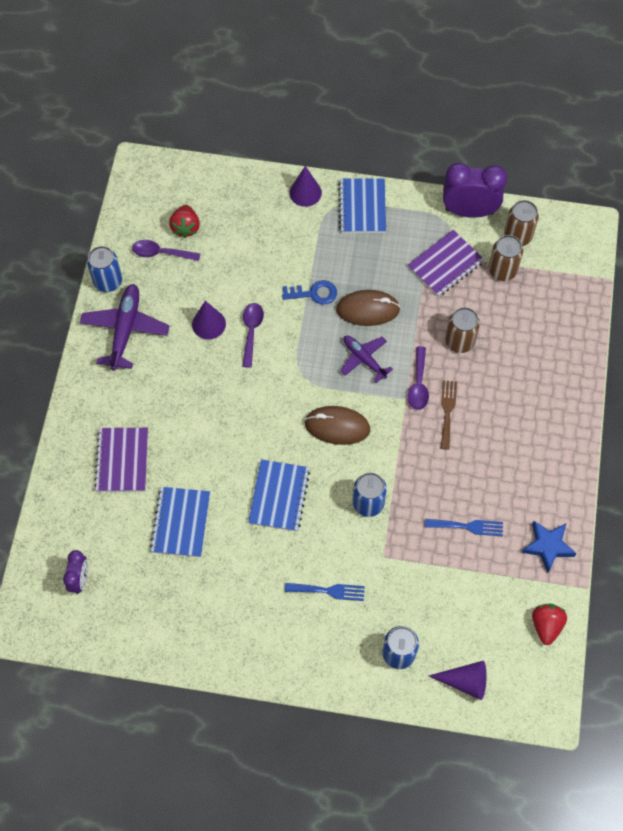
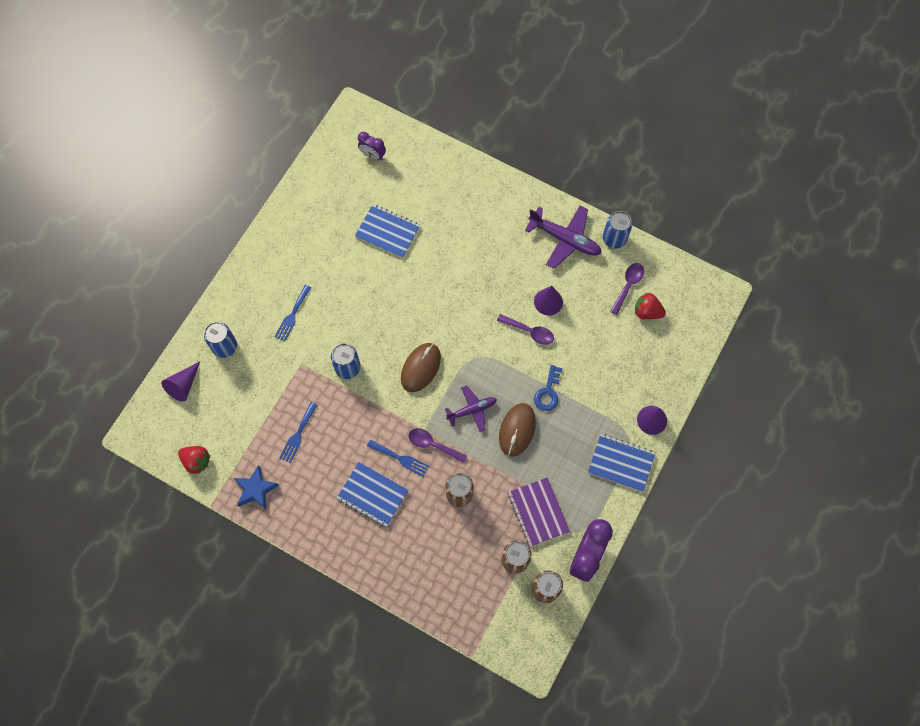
camera: 110 degrees right, 5 degrees up
purple notebook [94,428,148,492] -> none
blue notebook [248,459,310,531] -> blue notebook moved to [337,462,408,527]
brown fork [440,380,457,450] -> blue fork [367,440,429,477]

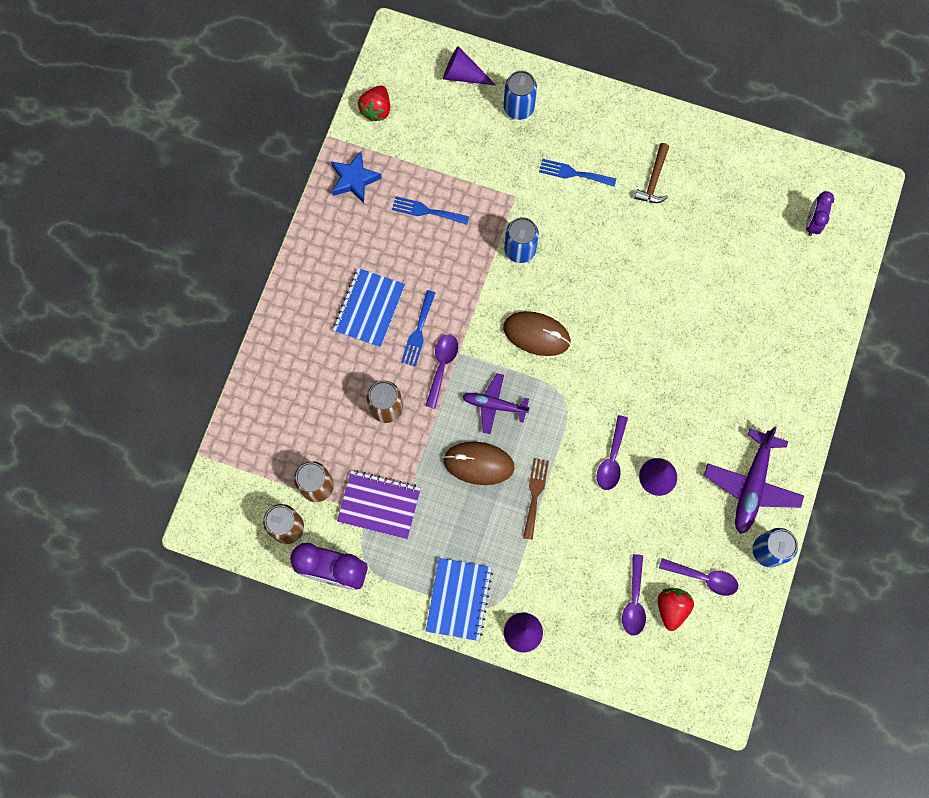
camera: 80 degrees right, 5 degrees up
blue notebook [355,204,420,258] -> none
purple plane [445,385,497,432] -> purple plane turned 135 degrees clockwise [462,373,530,434]
purple notebook [508,477,570,547] -> purple notebook turned 45 degrees clockwise [337,470,421,539]
blue key [534,365,563,411] -> brown fork [523,458,549,540]
none -> purple spoon [622,554,646,636]
none -> brown hammer [634,143,669,203]

